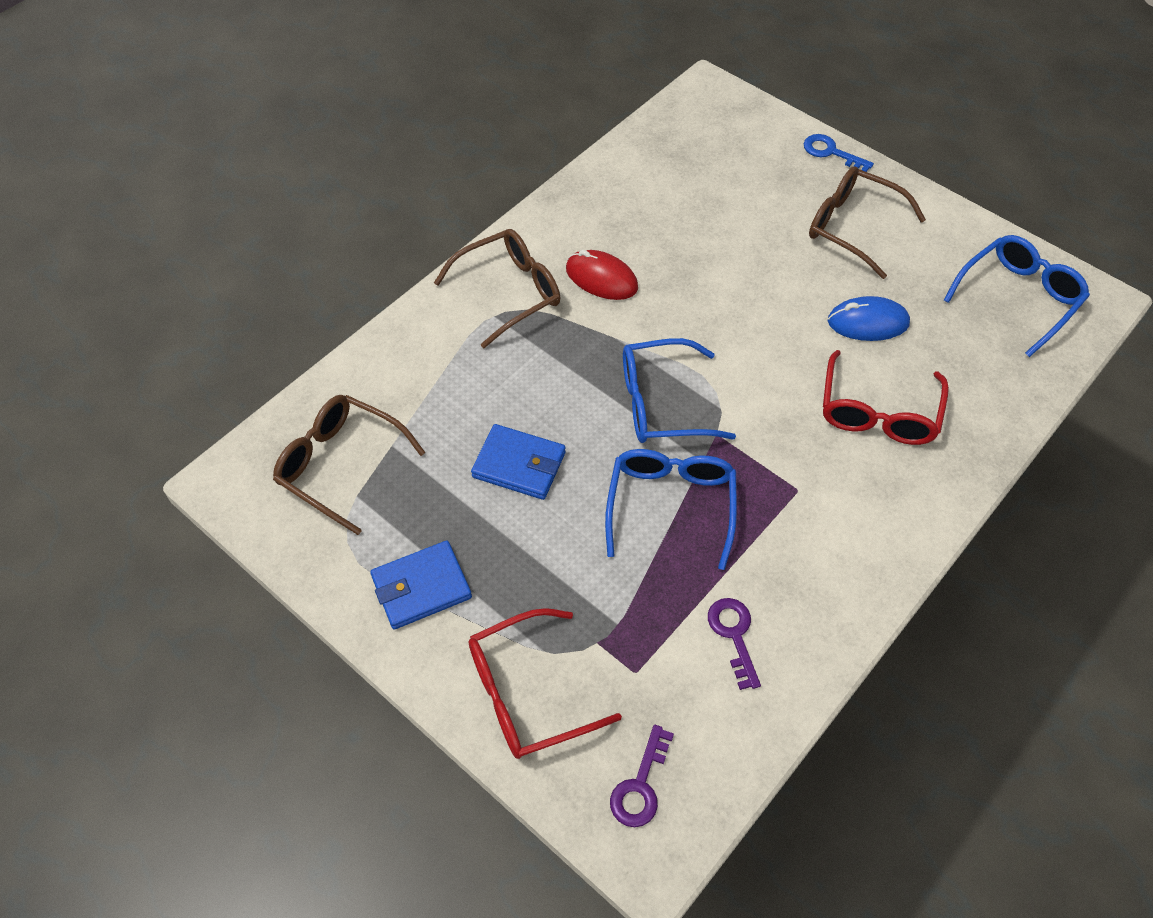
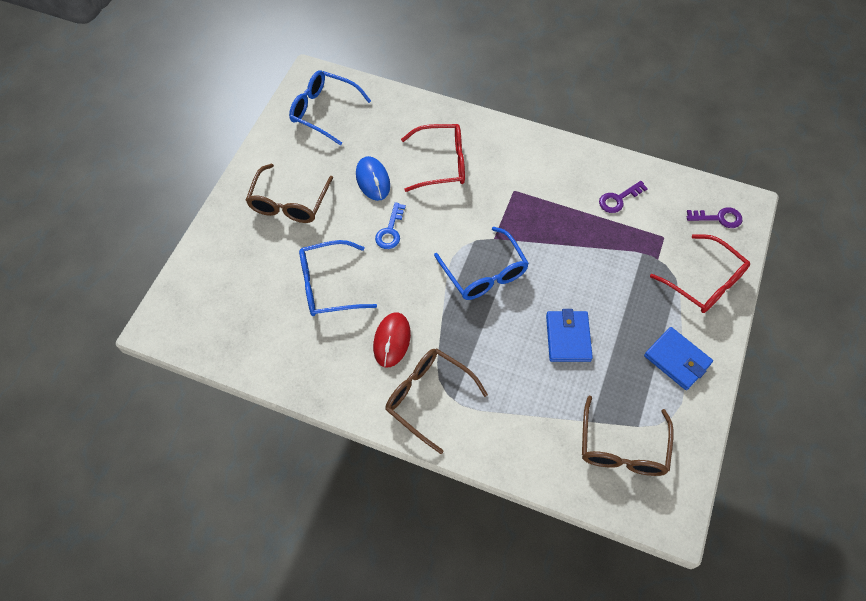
camera: 110 degrees left, 5 degrees up
blue glasses [605,449,737,570] -> blue glasses moved to [299,240,377,316]
blue key [803,134,874,172] -> blue key moved to [375,202,406,249]

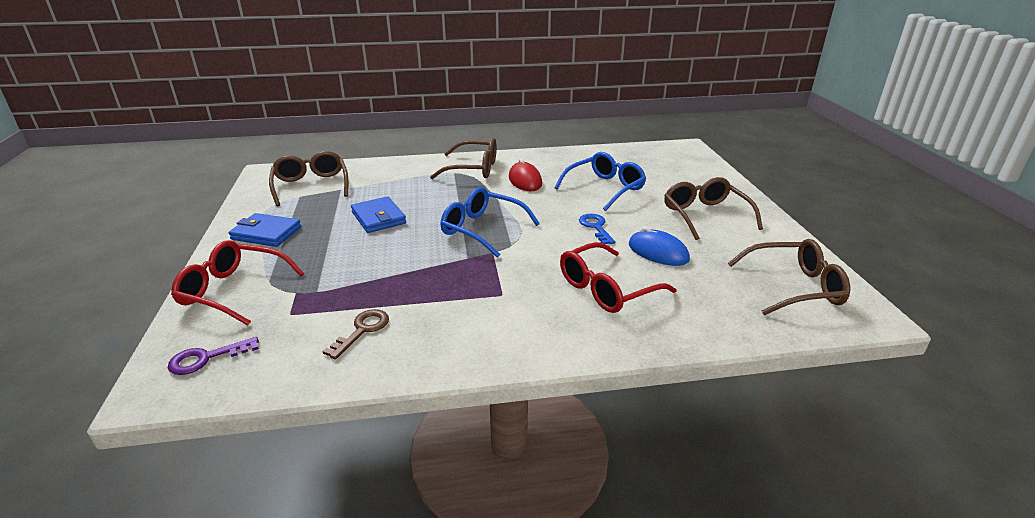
camera: 150 degrees right, 30 degrees down
blue glasses [289,70,371,146] -> brown glasses [728,239,850,315]
purple key [599,181,648,213] -> brown key [323,309,389,359]

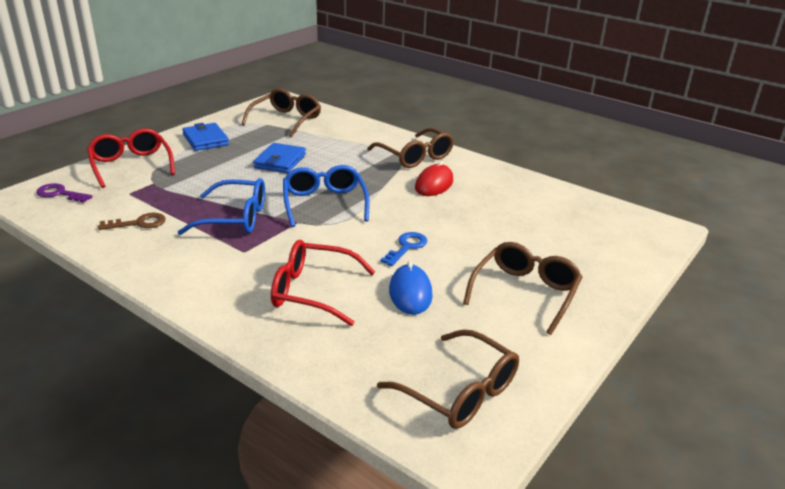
camera: 45 degrees right, 0 degrees up
blue glasses [555,152,646,211] -> blue glasses moved to [178,178,265,235]

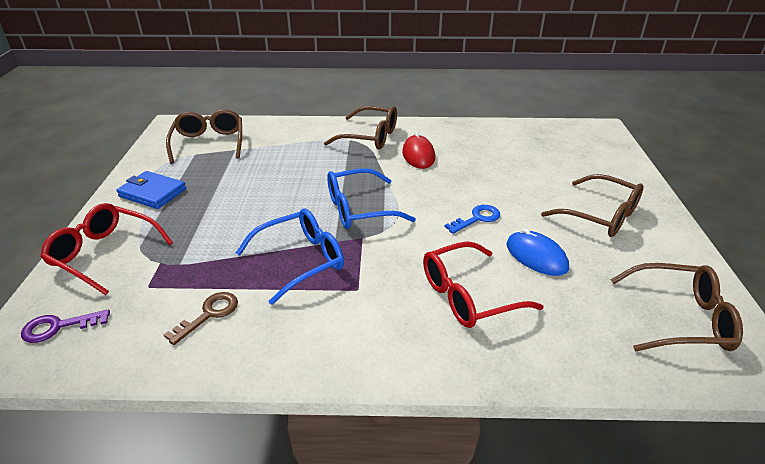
camera: 35 degrees left, 5 degrees up
blue wallet [253,143,306,173] -> none
blue glasses [283,165,370,227] -> blue glasses turned 60 degrees counterclockwise [327,168,416,229]
blue key [380,232,427,266] -> blue key turned 60 degrees clockwise [445,205,500,234]
brown glasses [463,242,582,335] -> brown glasses turned 135 degrees clockwise [541,174,644,237]

